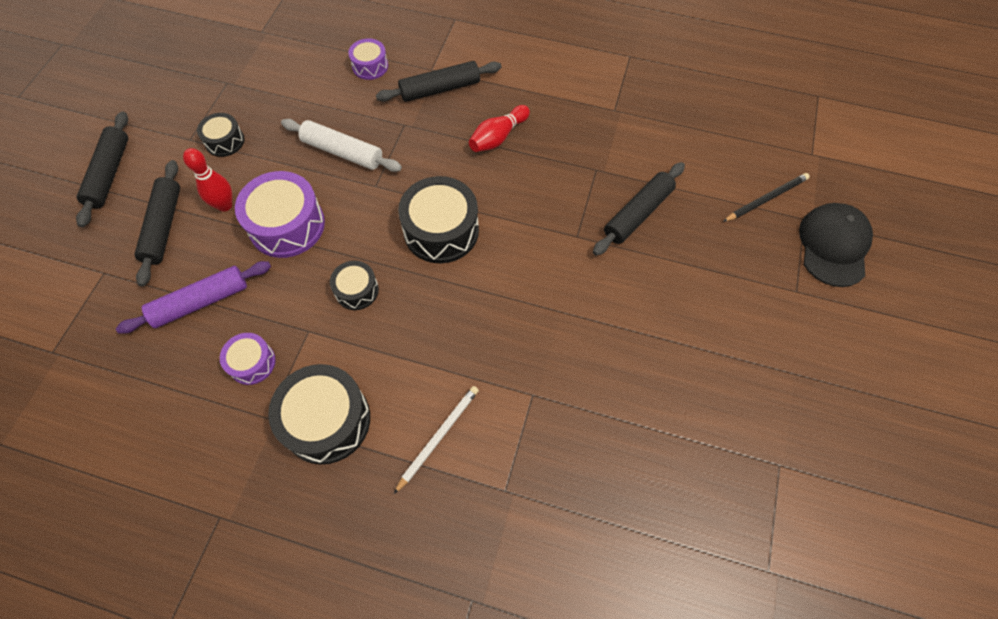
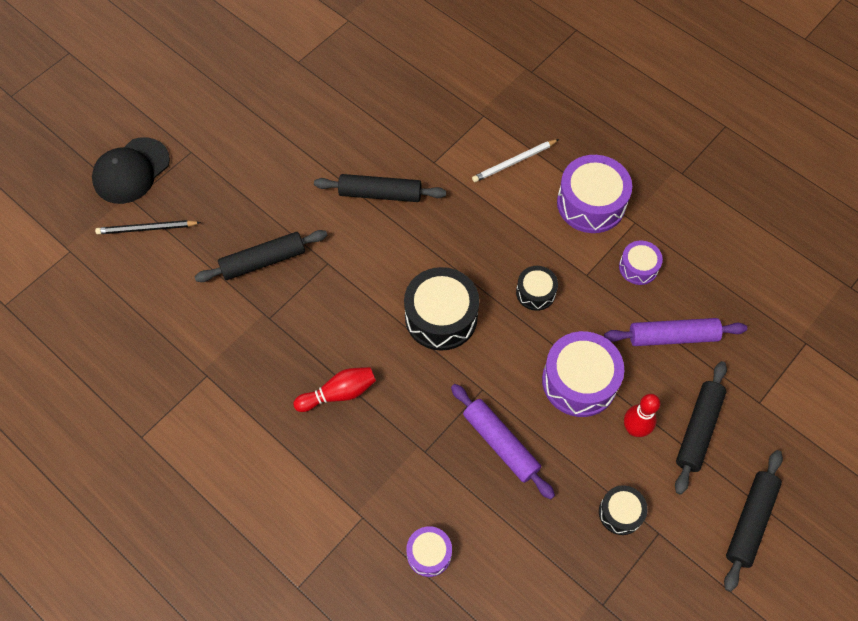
camera: 155 degrees left, 0 degrees up
black drum [268,364,370,464] -> purple drum [557,155,632,233]
white rolling pin [281,119,402,172] -> purple rolling pin [451,384,555,499]
black rolling pin [376,61,501,102] -> black rolling pin moved to [314,174,446,202]

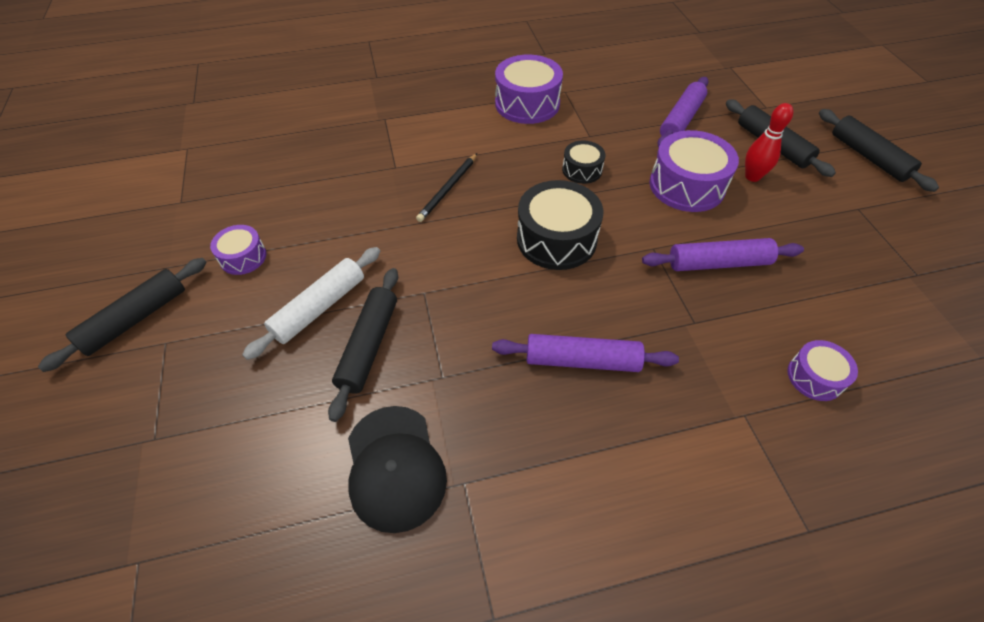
camera: 55 degrees left, 10 degrees down
black cap [92,137,170,204] -> black cap moved to [348,406,447,533]
black pencil [95,220,201,234] -> black pencil moved to [416,153,477,222]
red bowling pin [293,367,376,412] -> purple rolling pin [492,334,679,372]
black rolling pin [314,174,446,202] -> black rolling pin moved to [38,258,207,372]
white pencil [472,139,559,182] -> none
black drum [599,485,648,535] -> none
purple drum [619,241,663,285] -> purple drum moved to [210,225,266,275]
none -> white rolling pin [242,247,380,360]

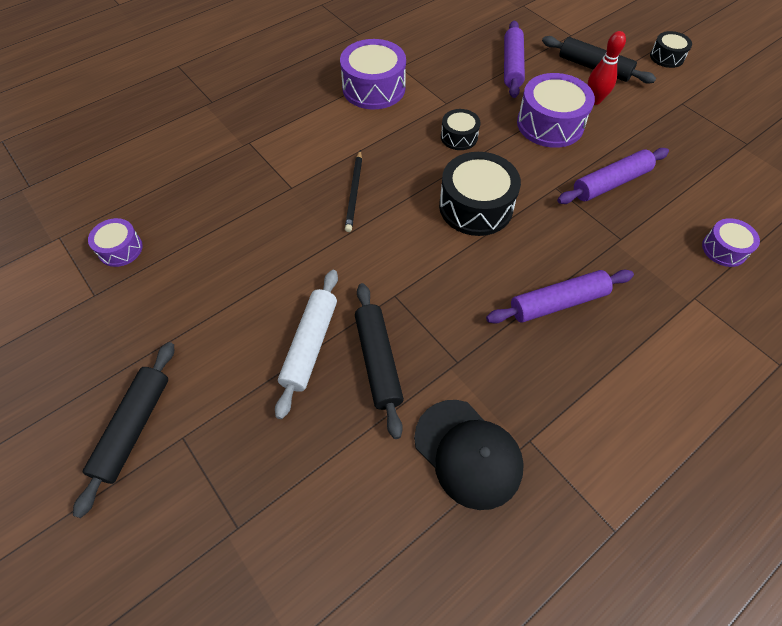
camera: 25 degrees left, 5 degrees up
purple drum [210,225,266,275] -> purple drum moved to [88,218,143,267]
black rolling pin [819,109,939,192] -> black drum [650,31,692,68]

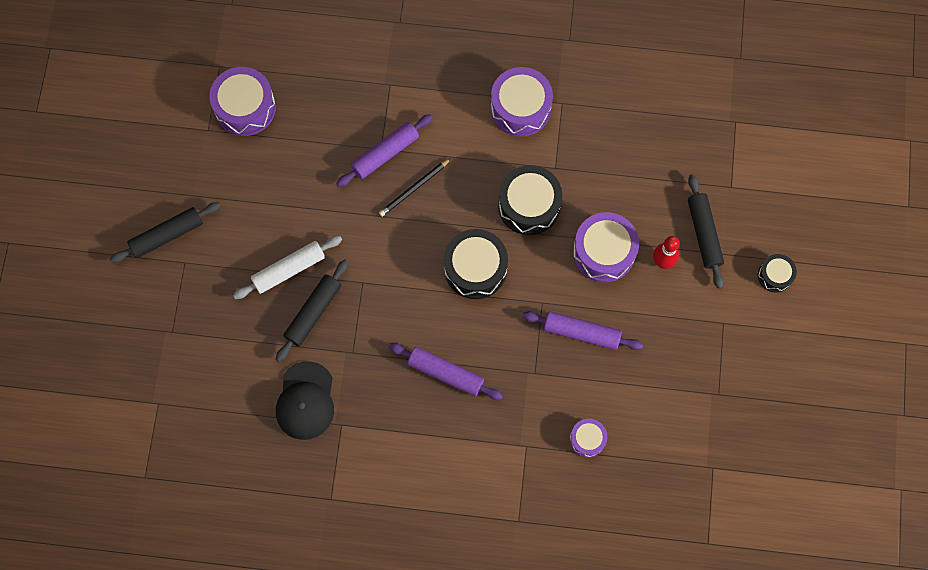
camera: 45 degrees right, 15 degrees up
purple drum [88,218,143,267] -> purple drum [209,67,276,136], size x1.81
black drum [441,109,480,150] -> black drum [498,165,562,235], size x1.81
purple rolling pin [504,21,525,98] -> purple rolling pin moved to [336,114,433,187]

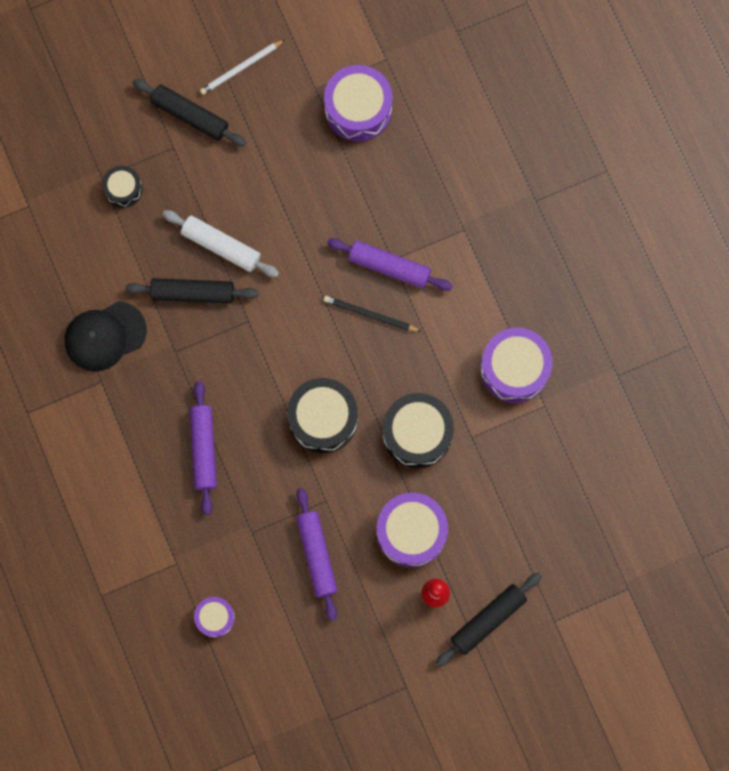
camera: 60 degrees right, 5 degrees up
black drum [758,254,797,293] -> black drum moved to [102,166,142,208]
none -> white pencil [200,39,285,95]

